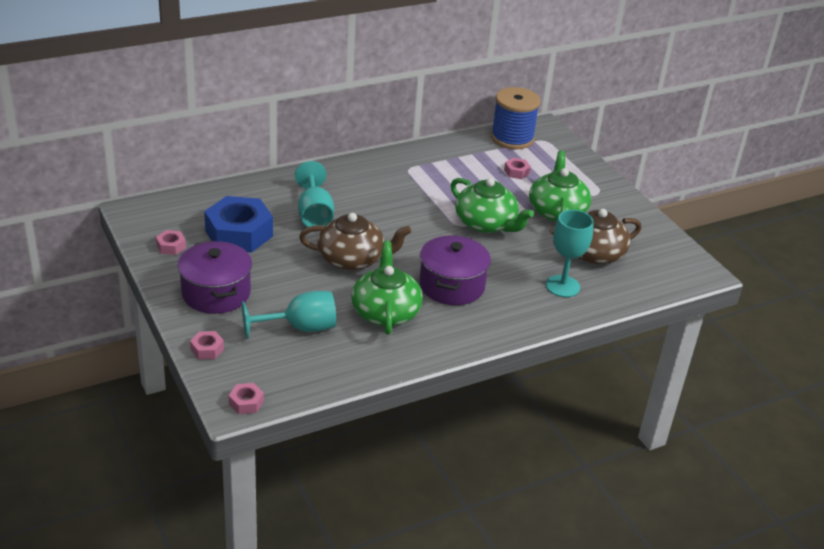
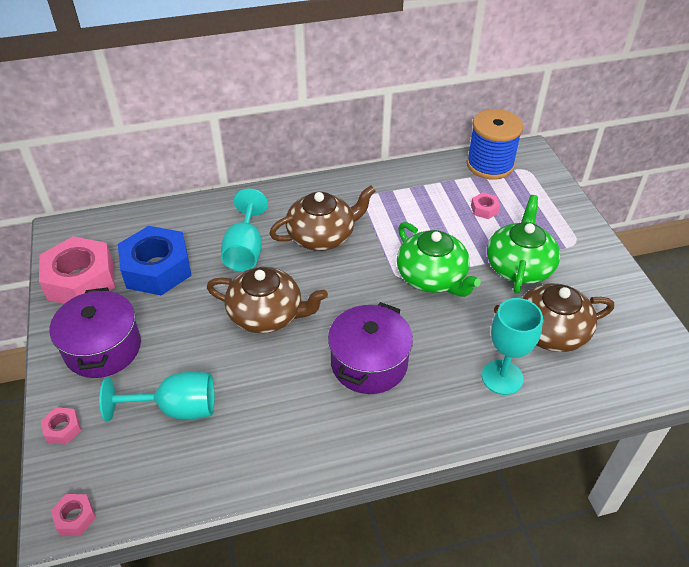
camera: 15 degrees right, 10 degrees up
pink nut [156,230,186,255] -> pink nut [39,236,115,304], size x2.34
green teapot [351,241,423,335] -> none
none -> brown teapot [269,186,375,251]

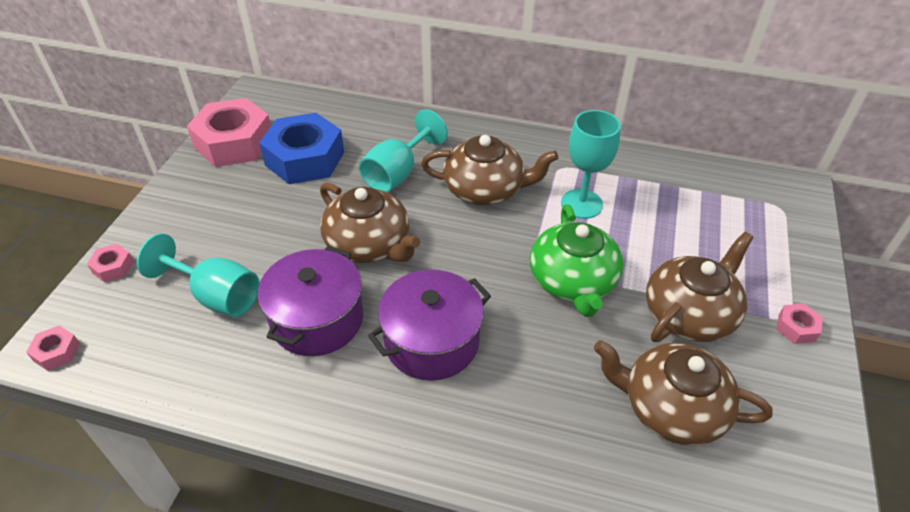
camera: 30 degrees right, 0 degrees up
purple pot [50,287,141,378] -> purple pot moved to [258,246,363,356]
blue spool [466,109,523,179] -> none
pink nut [471,192,500,219] -> pink nut moved to [776,304,823,344]
turquoise goblet [482,298,543,395] -> turquoise goblet moved to [561,110,621,219]
green teapot [487,195,560,294] -> brown teapot [646,232,754,342]

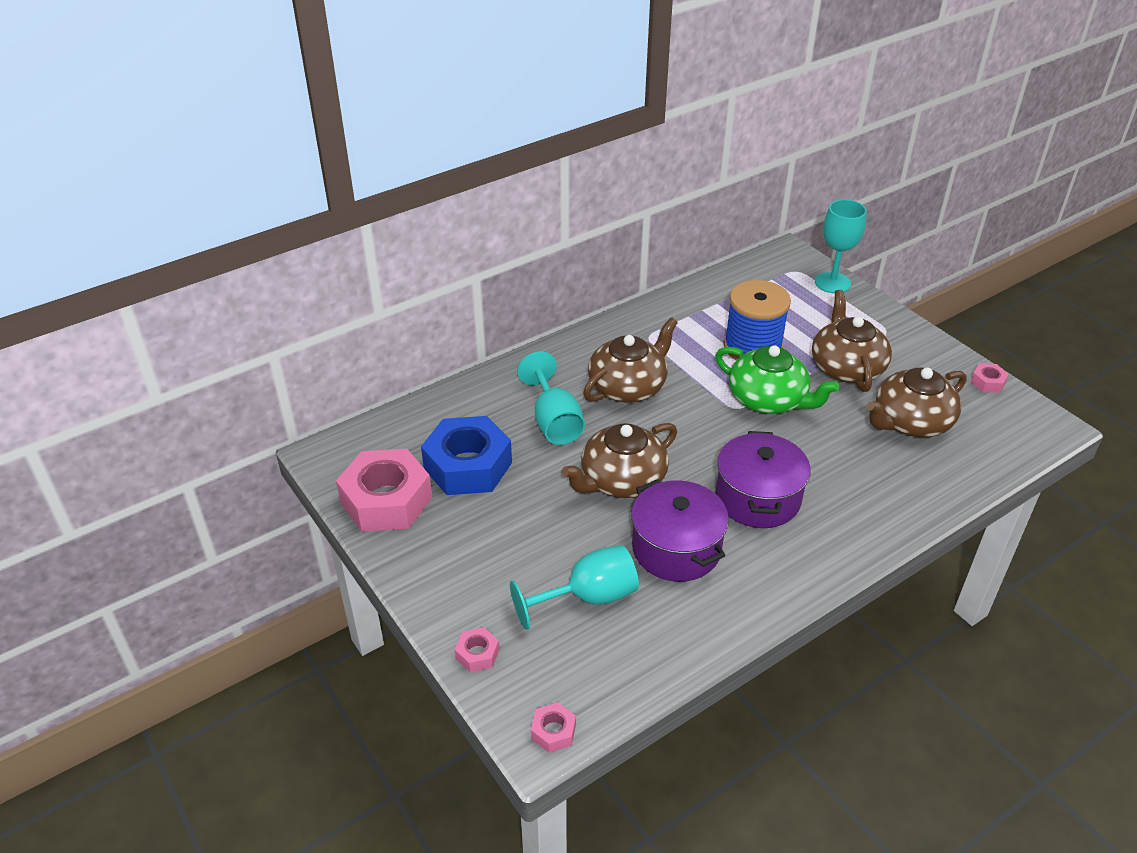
camera: 50 degrees left, 5 degrees down
brown teapot [320,183,420,263] -> brown teapot turned 150 degrees clockwise [562,423,677,498]
turquoise goblet [561,110,621,219] -> turquoise goblet moved to [815,199,867,293]
pink nut [776,304,823,344] -> pink nut moved to [971,363,1009,393]
none -> blue spool [724,280,791,360]

